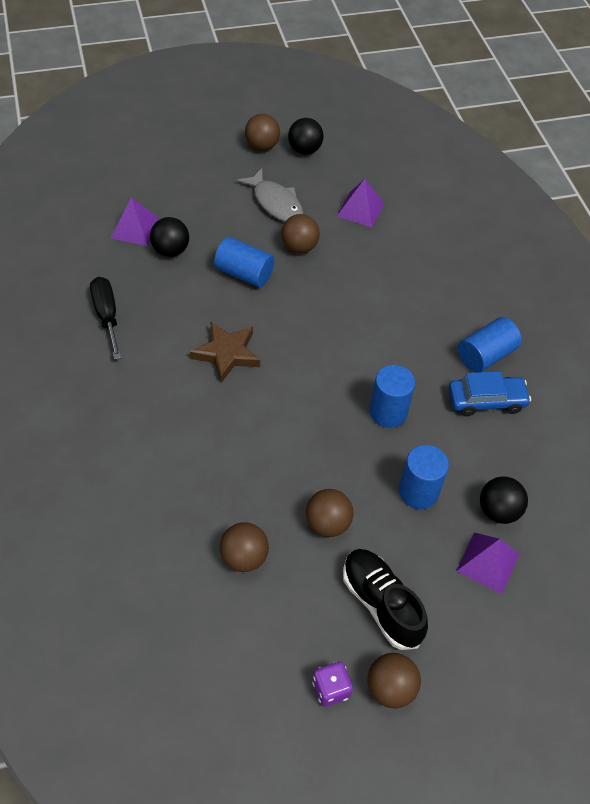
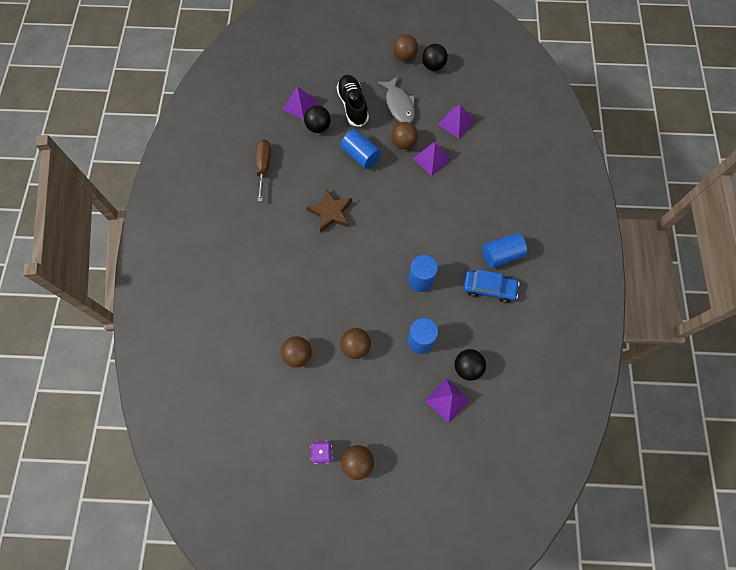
camera: 20 degrees right, 15 degrees up
black screwdriver [90,277,121,360] -> brown screwdriver [256,139,271,202]
black shoe [343,549,428,650] -> black shoe moved to [337,75,369,127]
none -> purple pyramid [413,142,451,176]

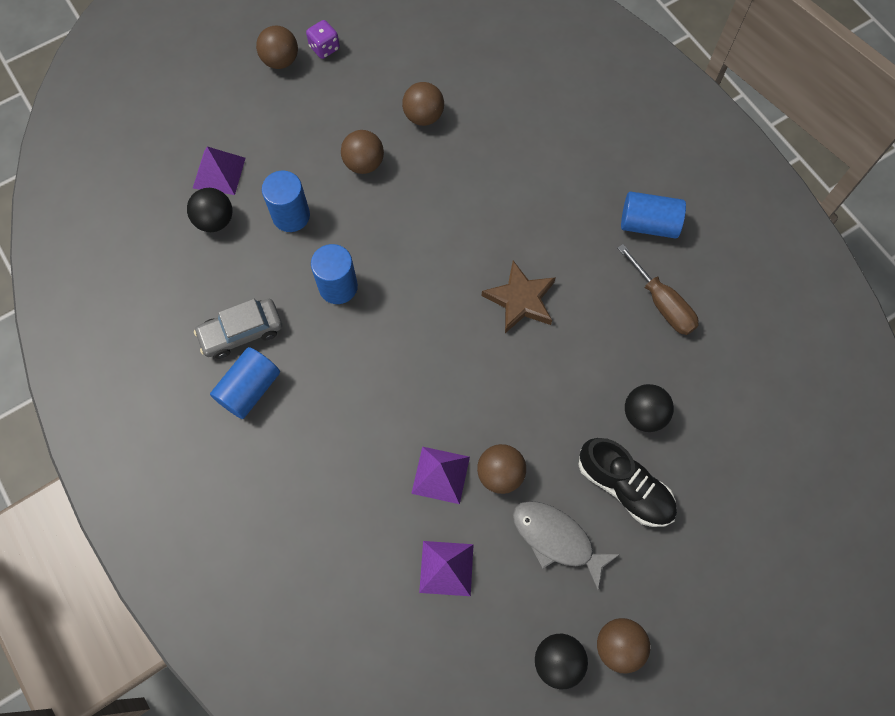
camera: 145 degrees right, 0 degrees up
purple pyramid [283,86,318,120] -> none
blue cylinder [341,129,381,169] -> blue cylinder moved to [621,191,686,238]
blue car [463,270,520,303] -> grey car [194,299,282,359]

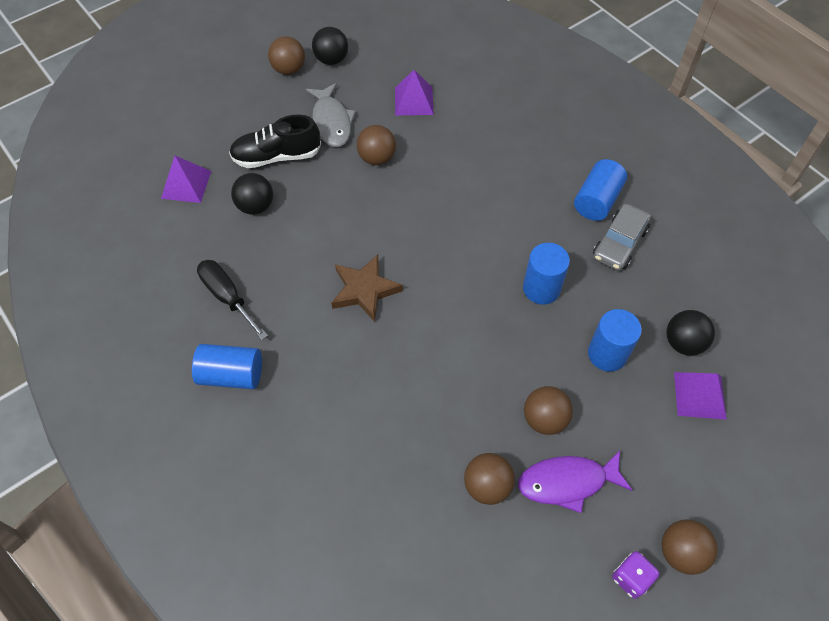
camera: 175 degrees right, 10 degrees down
grey car [194,299,282,359] -> grey car turned 150 degrees clockwise [593,204,651,271]
purple pyramid [411,447,470,504] -> purple pyramid moved to [161,156,211,203]
grey fish [513,501,620,590] -> grey fish turned 45 degrees clockwise [306,83,356,147]
black shoe [578,438,677,527] -> black shoe turned 45 degrees counterclockwise [229,114,321,168]
brown screwdriver [618,244,699,335] -> black screwdriver [197,260,268,340]
none -> purple fish [518,450,632,513]

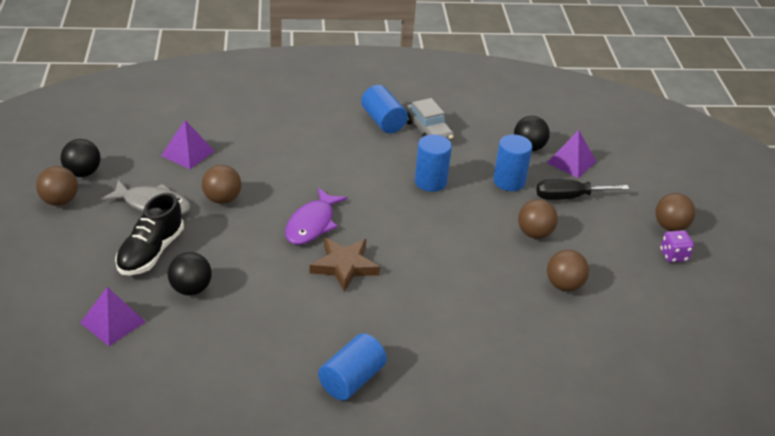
camera: 60 degrees left, 20 degrees down
black screwdriver [197,260,268,340] -> black screwdriver moved to [536,179,629,200]
purple fish [518,450,632,513] -> purple fish moved to [285,188,347,245]

